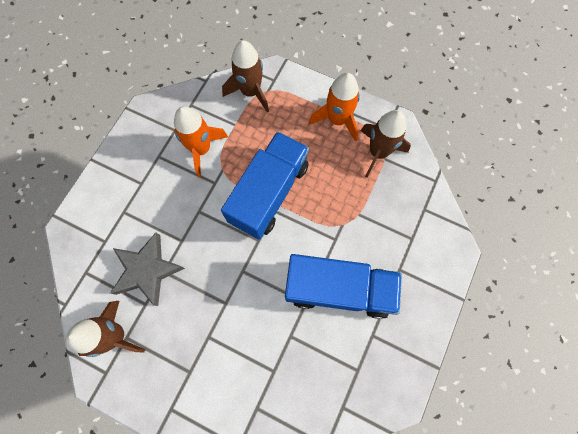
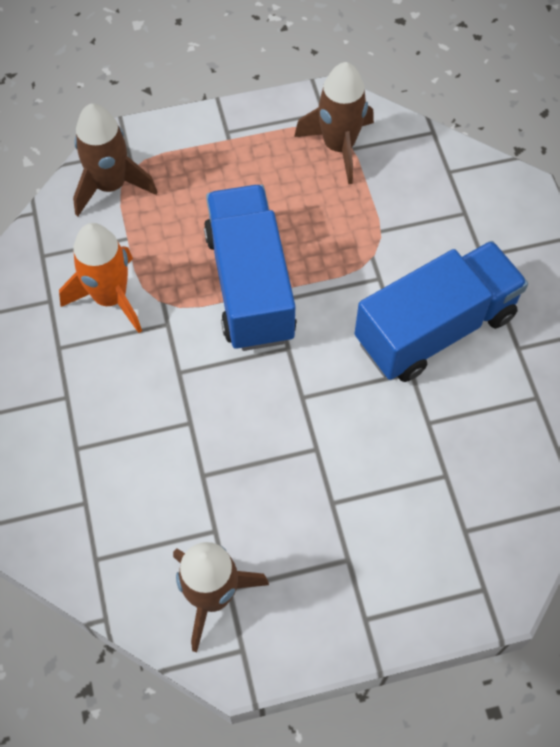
camera: 40 degrees left, 10 degrees down
grey star [110,233,185,306] -> none
orange rocket [309,73,360,142] -> none

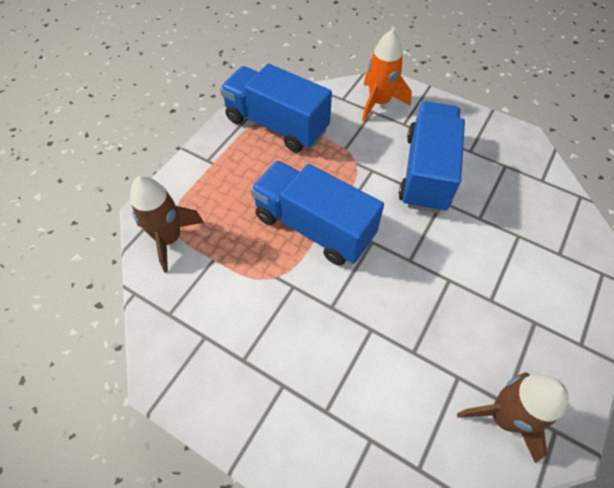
camera: 45 degrees left, 5 degrees down
orange rocket [59,223,142,333] -> orange rocket moved to [362,29,412,121]
brown rocket [294,62,374,184] -> blue truck [220,64,332,152]

